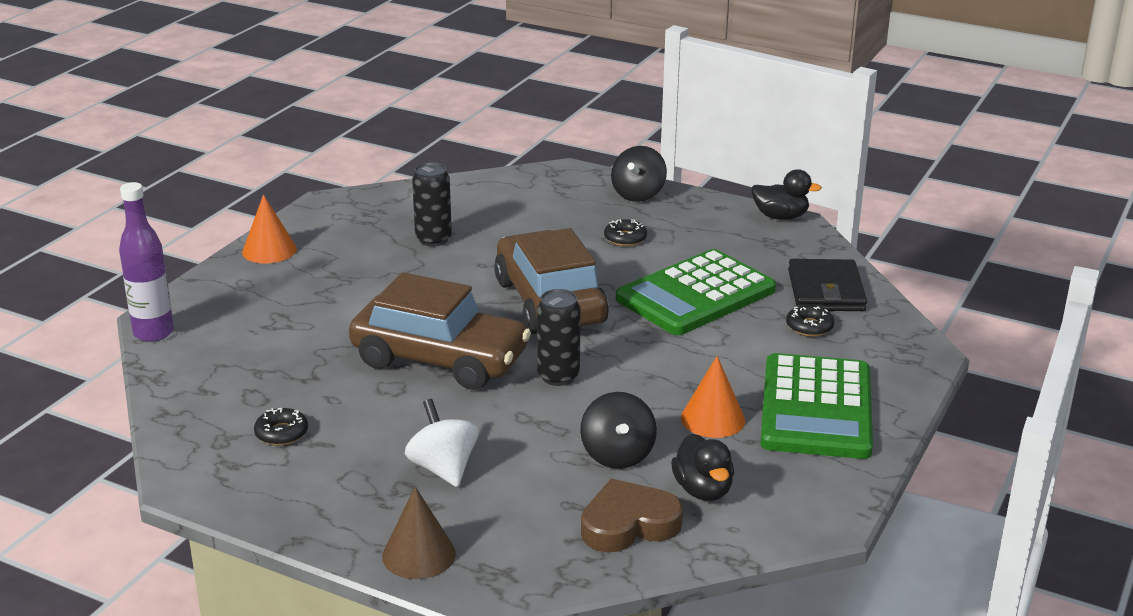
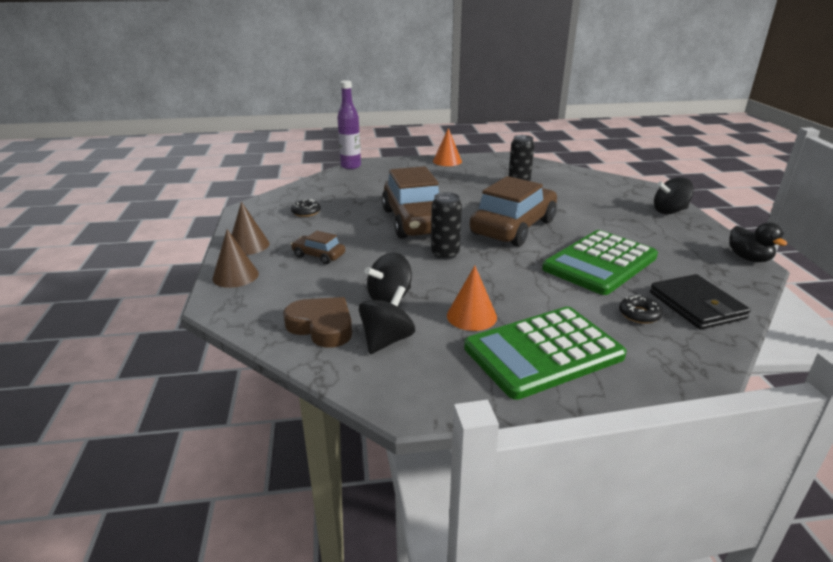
camera: 55 degrees right, 0 degrees up
white spinning top [405,399,479,487] -> brown car [291,231,345,264]
black donut [604,219,647,246] -> none
green calculator [616,249,776,335] -> green calculator turned 60 degrees counterclockwise [542,230,658,295]
black duck [671,434,734,501] -> black spinning top [359,286,415,354]
black wallet [788,259,867,311] -> black wallet turned 75 degrees counterclockwise [650,274,751,330]
none -> brown cone [232,202,270,255]

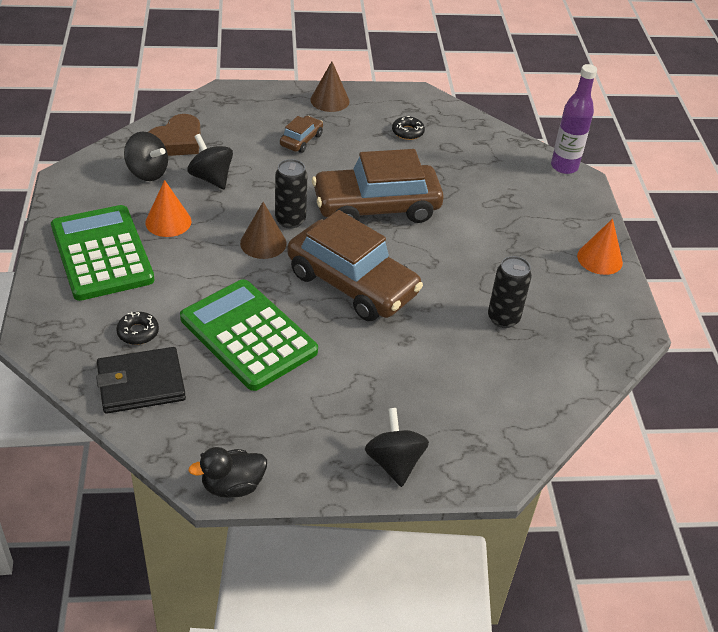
camera: 90 degrees right, 15 degrees up
brown cone [213,229,259,288] -> brown cone moved to [240,202,286,259]

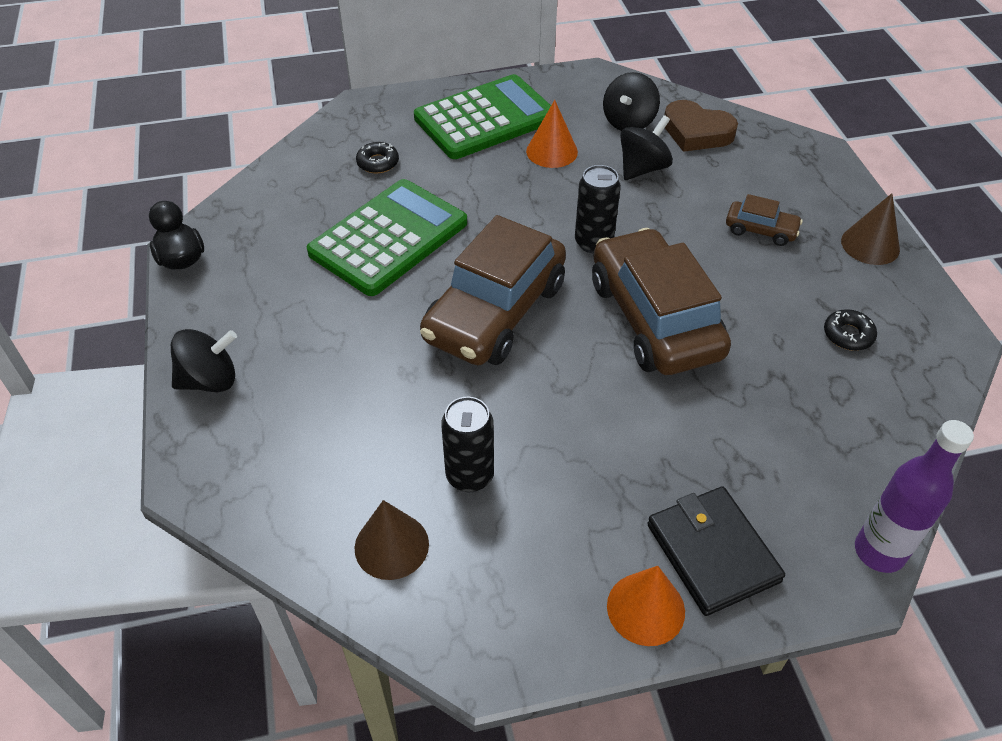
camera: 85 degrees right, 5 degrees up
black wallet [96,347,186,414] -> black wallet moved to [647,486,785,616]
brown cone [240,202,286,259] -> brown cone moved to [355,500,429,580]

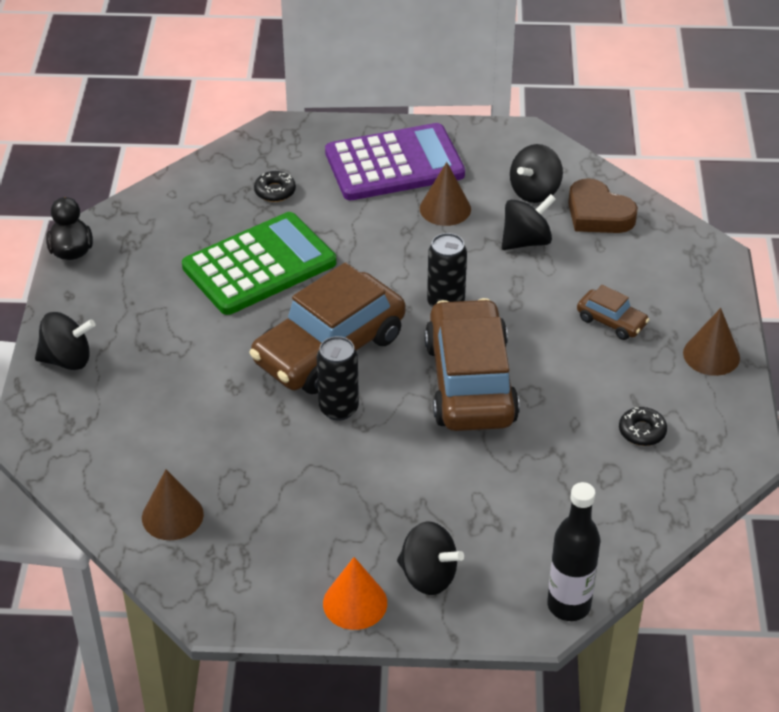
camera: 15 degrees right, 5 degrees down
green calculator [414,74,551,159] -> purple calculator [325,123,465,200]
black can [441,397,494,492] -> black can moved to [317,336,359,420]
orange cone [526,100,578,168] -> brown cone [420,162,471,226]
black wallet [647,486,785,616] -> black spinning top [397,521,464,595]
purple bottle [855,420,974,573] -> black bottle [547,482,600,621]

